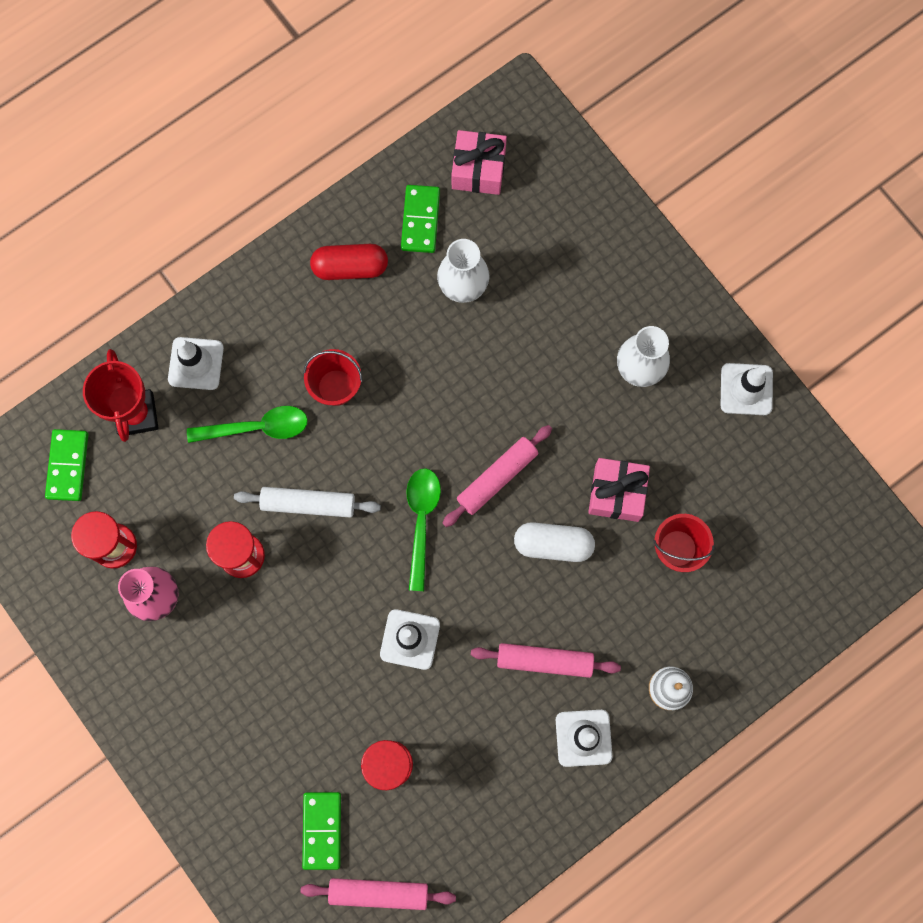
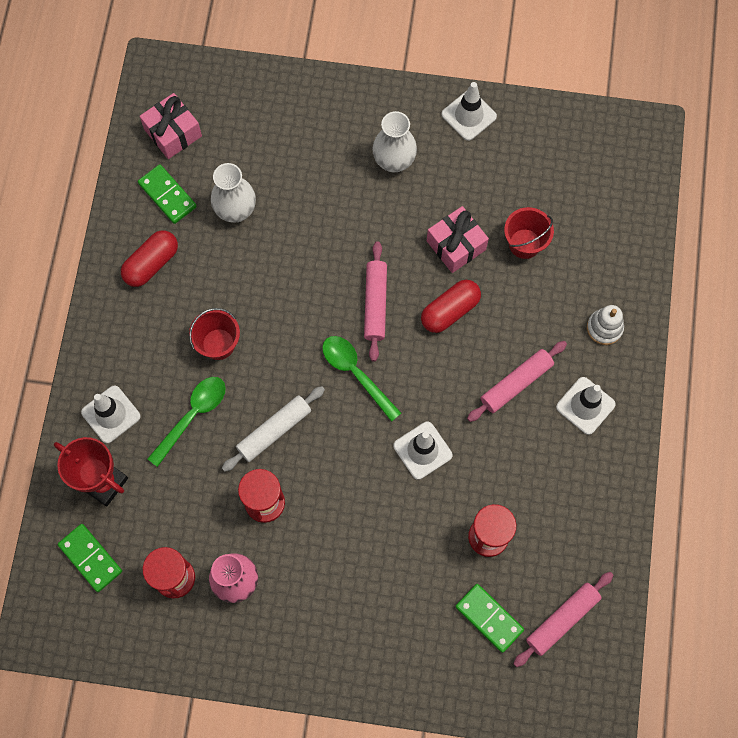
camera: 45 degrees left, 5 degrees down
white capsule [514,522,595,562] -> red capsule [421,280,481,333]

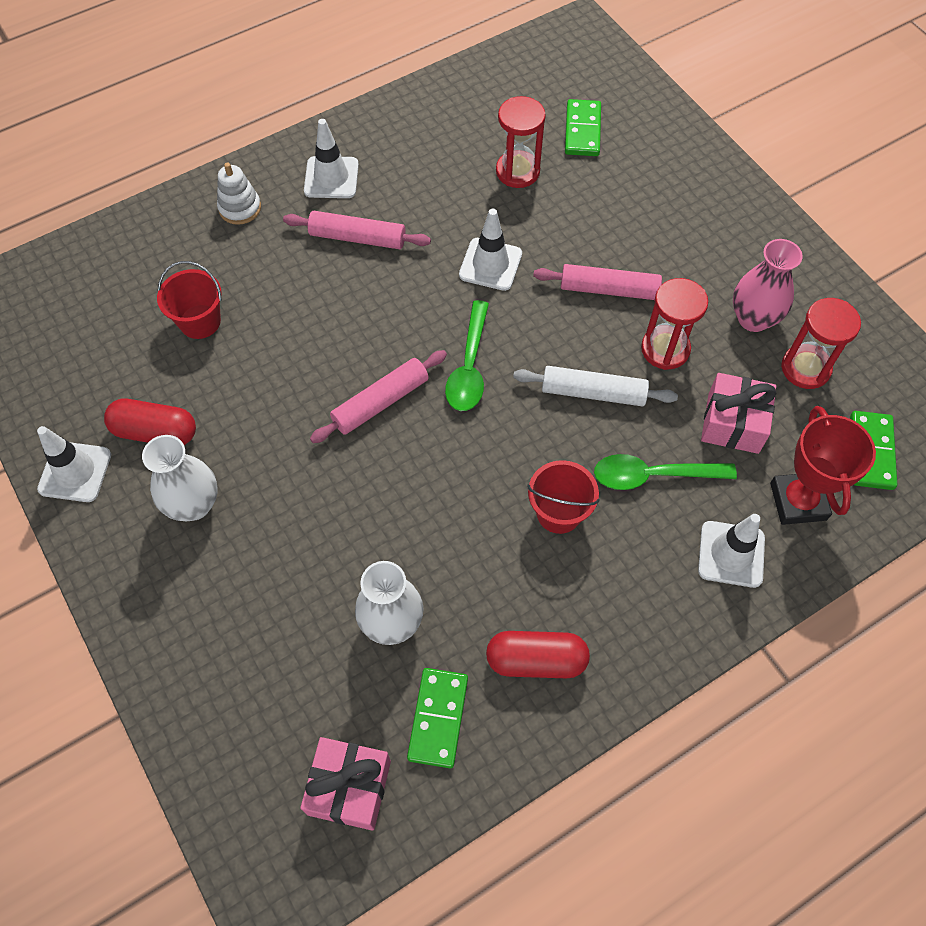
camera: 130 degrees left, 10 degrees down
red capsule [421,280,481,333] -> red capsule moved to [104,399,196,445]
pink gift [427,206,489,273] -> pink gift moved to [701,373,776,454]
pink rolling pin [513,572,614,667] -> pink rolling pin moved to [533,264,662,300]

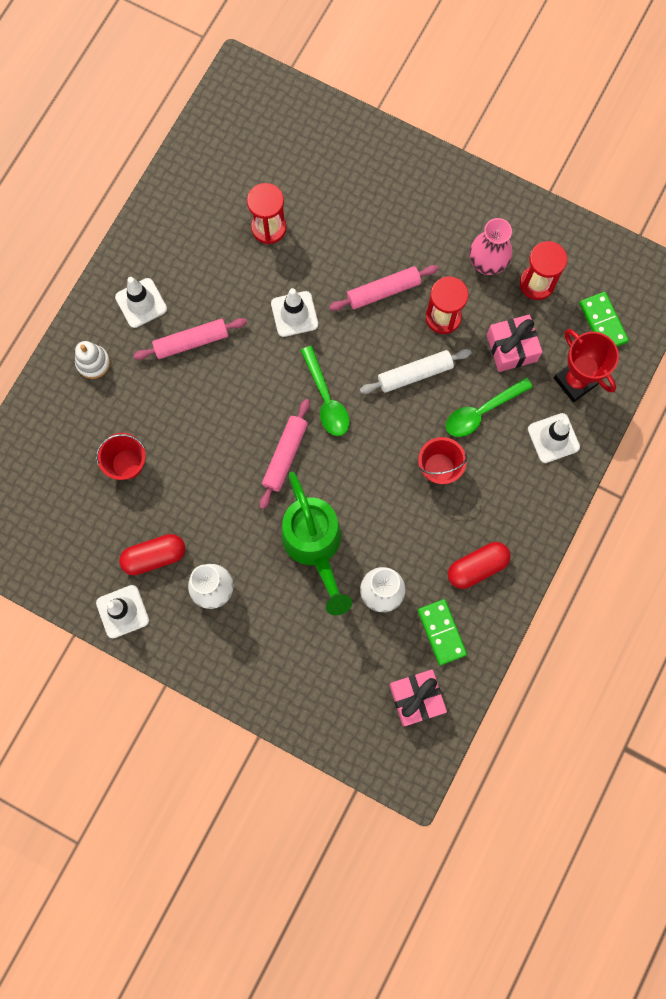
camera: 30 degrees left, 15 degrees up
green domino [565,99,601,156] -> none
none -> green watering can [282,472,352,615]

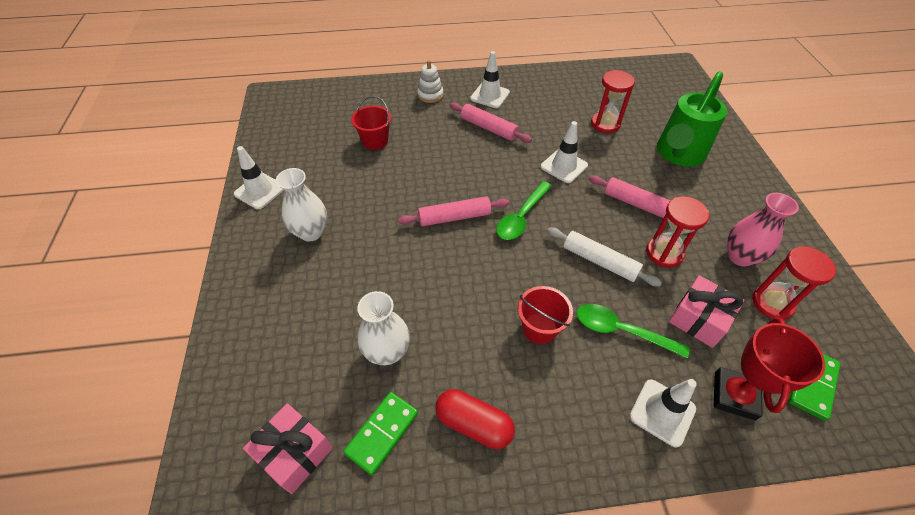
camera: 55 degrees right, 25 degrees down
red capsule [119,534,185,575] -> none
green watering can [282,472,352,615] -> green watering can moved to [657,71,727,167]

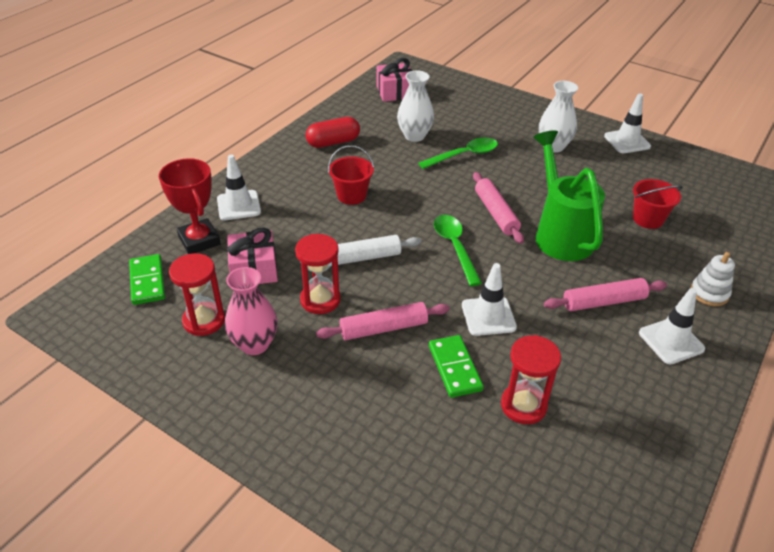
camera: 130 degrees right, 10 degrees down
green domino [343,392,418,475] -> green domino moved to [429,335,484,398]
pink rolling pin [398,196,510,226] -> pink rolling pin turned 45 degrees counterclockwise [473,172,524,244]
green spoon [577,304,690,358] -> green spoon moved to [418,137,498,169]
green watering can [657,71,727,167] -> green watering can moved to [533,131,605,261]

